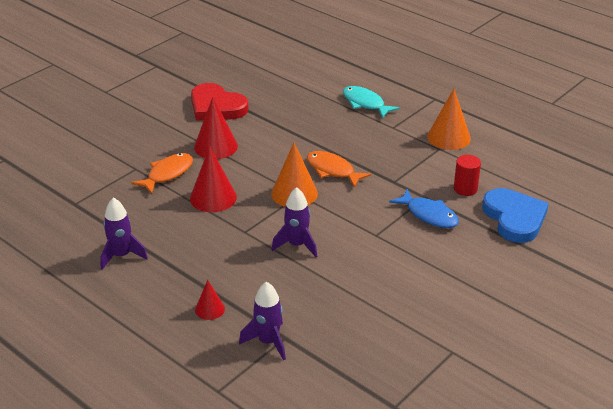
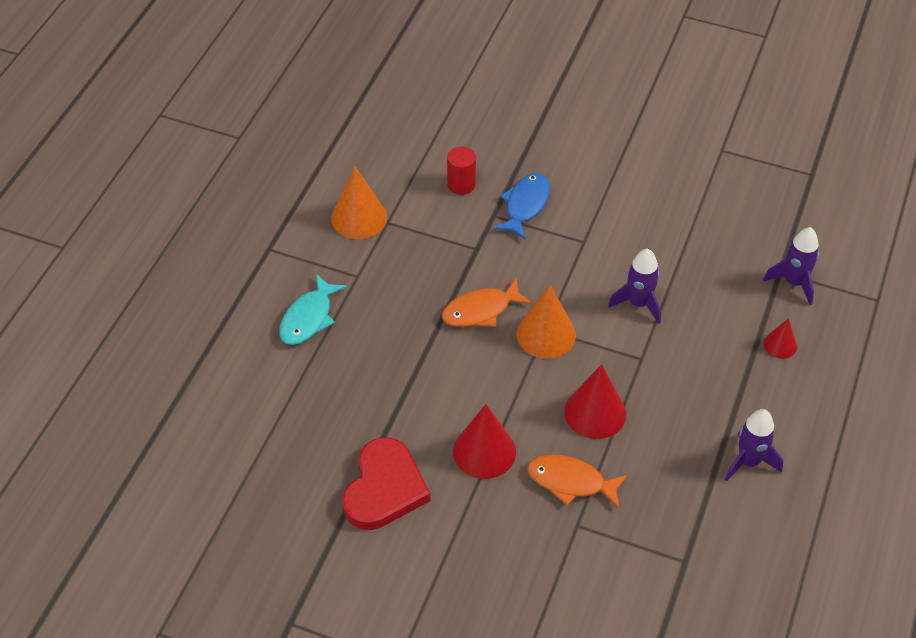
camera: 110 degrees left, 15 degrees up
orange fish [307,151,371,187] -> orange fish turned 45 degrees clockwise [442,278,532,327]
blue heart [482,188,549,243] -> none

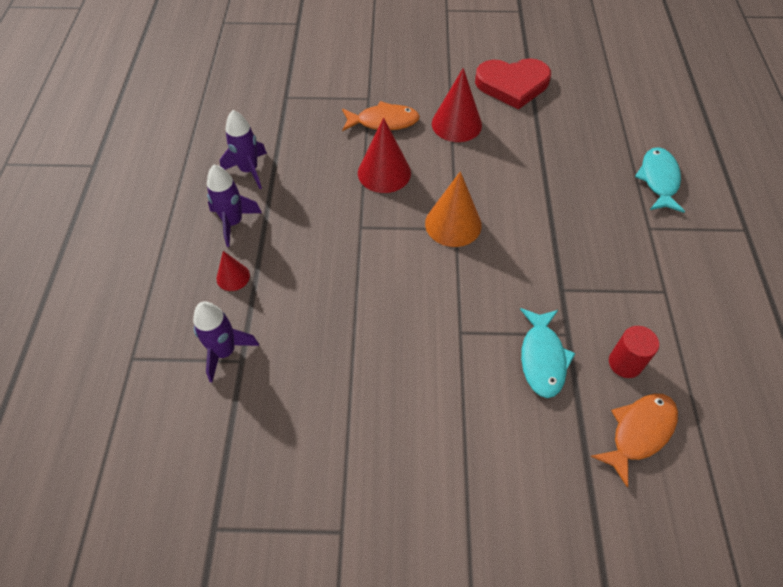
camera: 160 degrees right, 5 degrees up
orange cone [331,167,387,239] -> none
red heart [342,437,430,530] -> red heart turned 90 degrees counterclockwise [475,58,551,110]
orange fish [442,278,532,327] -> orange fish moved to [591,394,678,487]
blue fish [494,173,550,239] -> turquoise fish [520,308,575,398]
purple rocket [608,248,661,324] -> purple rocket moved to [207,165,262,247]

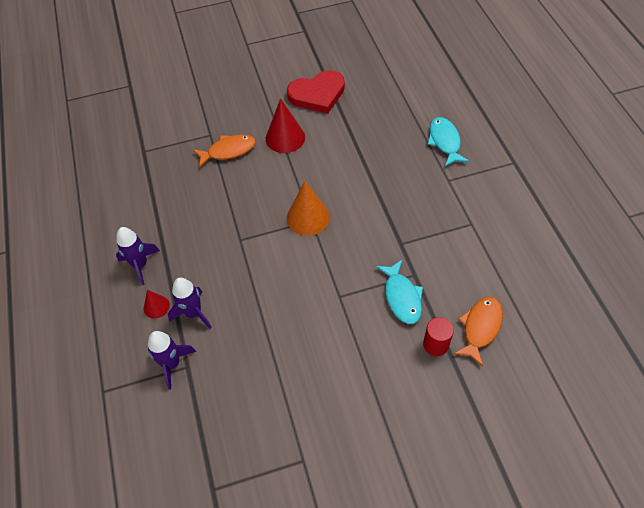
camera: 15 degrees left, 0 degrees up
purple rocket [220,110,267,189] -> purple rocket moved to [168,278,212,329]
red cone [358,118,411,193] -> none
red cylinder [609,326,659,378] -> red cylinder moved to [423,317,454,356]

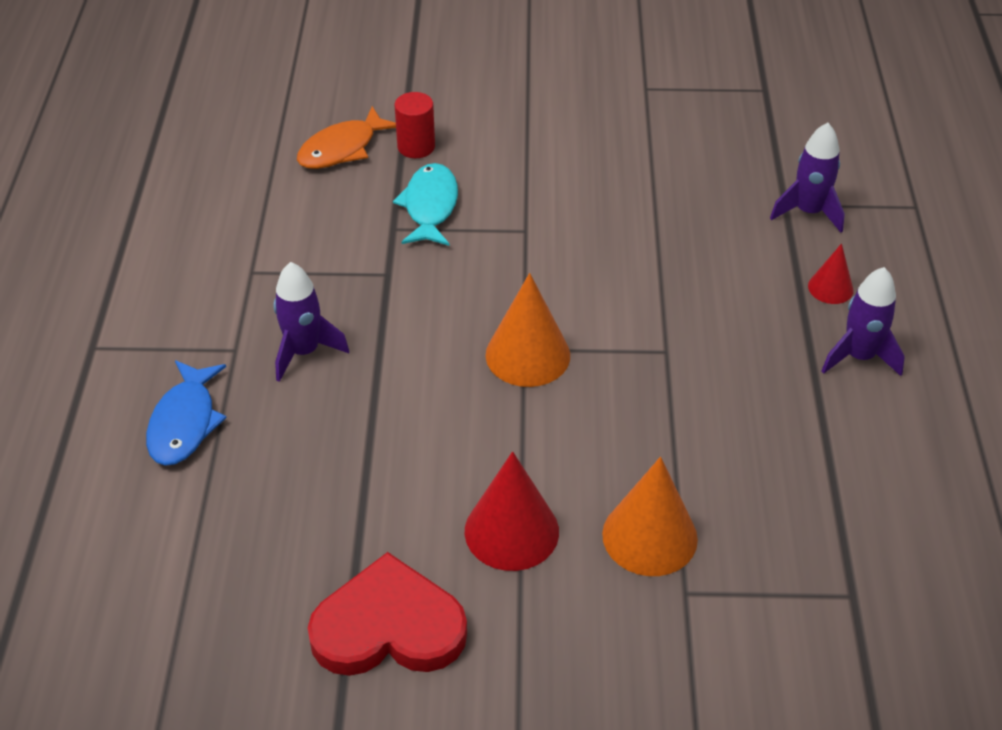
camera: 165 degrees left, 10 degrees down
purple rocket [168,278,212,329] -> purple rocket moved to [274,262,349,382]
orange fish [193,134,256,168] -> orange cone [602,457,698,576]
turquoise fish [427,117,469,166] -> blue fish [146,360,227,466]

